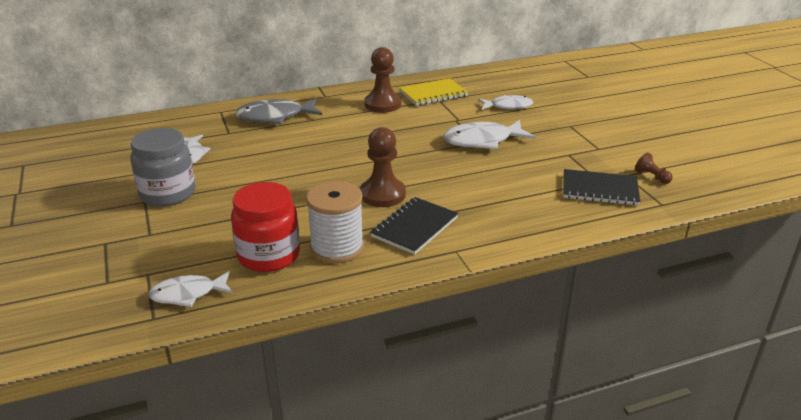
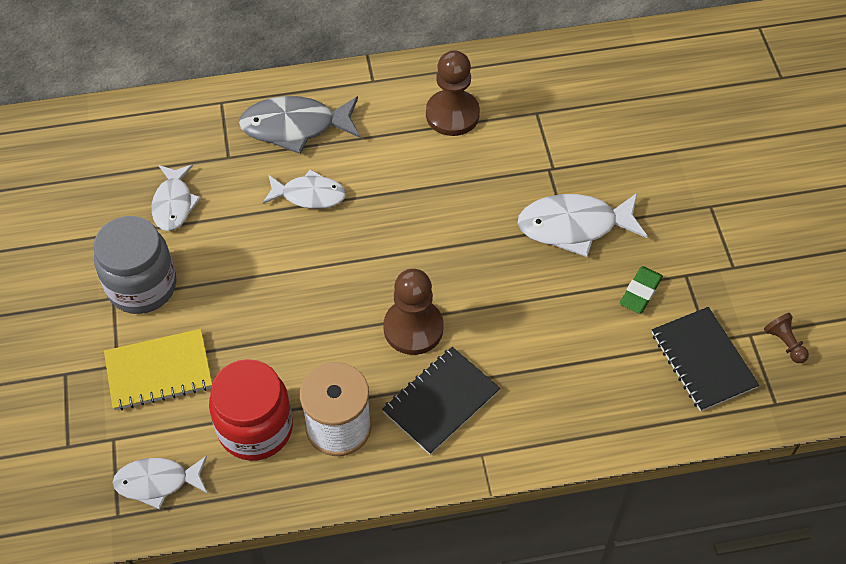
camera: 10 degrees right, 25 degrees up
yellow notebook [400,78,468,106] -> yellow notebook moved to [104,329,212,410]
white fish [478,95,533,110] -> white fish moved to [263,169,346,209]
black notebook [563,169,640,205] -> black notebook turned 45 degrees clockwise [652,307,759,412]
none -> green eraser [620,266,663,314]

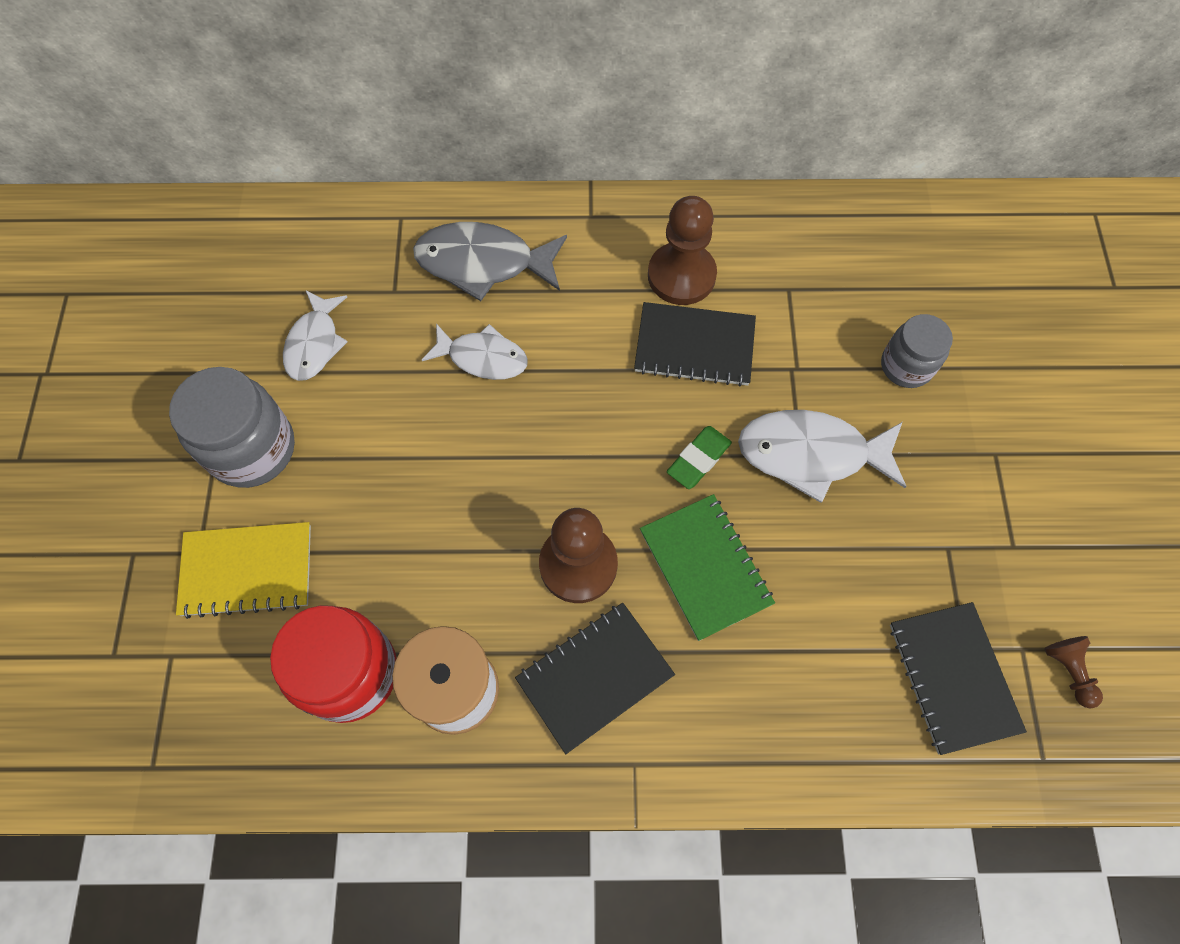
camera: 10 degrees right, 10 degrees up
white fish [112,456,207,509] -> none
green eraser [620,266,663,314] -> green eraser moved to [667,426,732,489]
none -> black notebook [634,302,756,387]
none -> green notebook [640,494,775,641]
none -> grey jar [881,314,953,388]

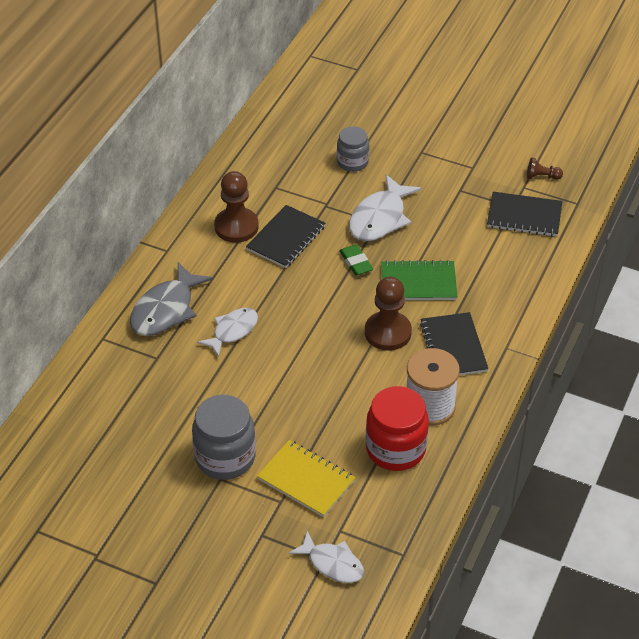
camera: 65 degrees left, 20 degrees down
yellow notebook [176,522,311,619] -> yellow notebook turned 75 degrees counterclockwise [257,440,356,517]
white fish [283,291,348,381] -> white fish moved to [289,531,364,583]

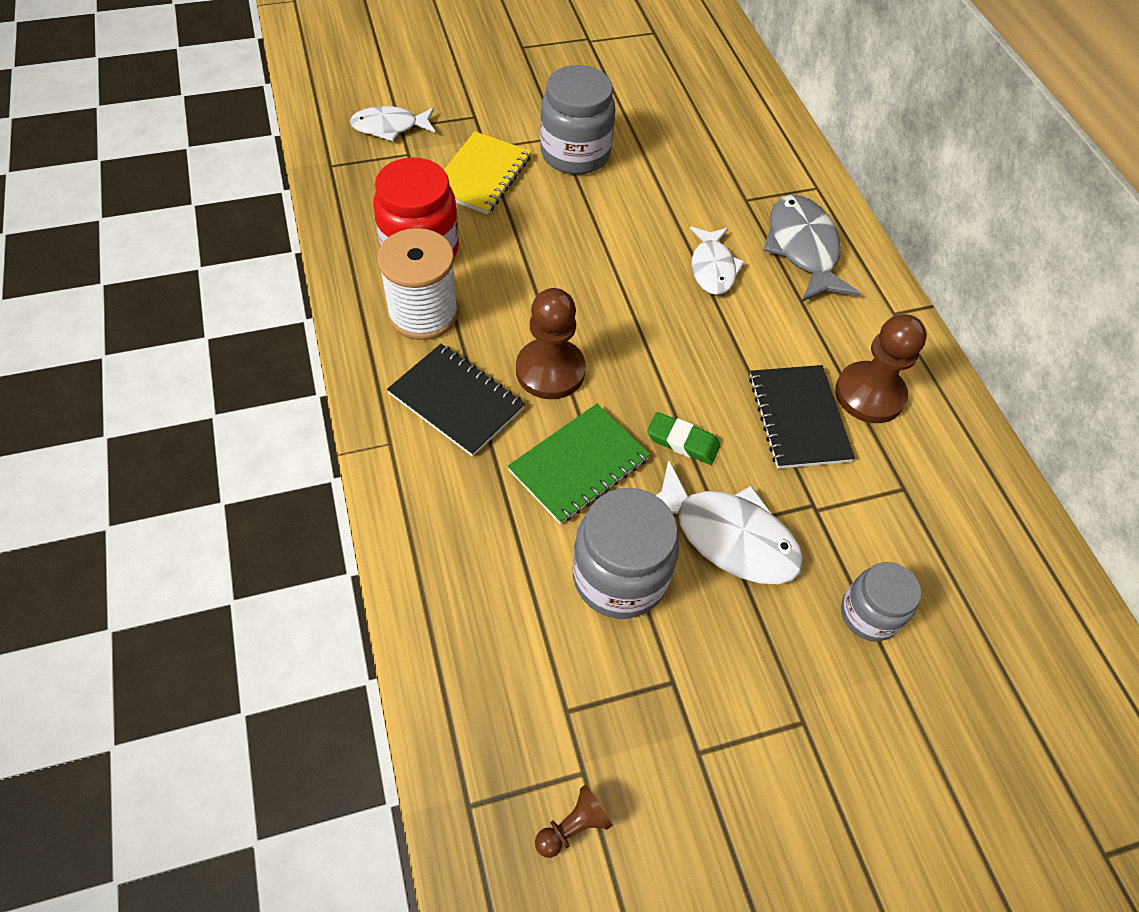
camera: 135 degrees right, 10 degrees up
yellow notebook [257,440,356,517] -> yellow notebook turned 60 degrees counterclockwise [444,131,531,214]
white fish [349,175,422,241] -> white fish turned 135 degrees clockwise [655,460,804,584]
black notebook [487,192,562,237] -> none
none -> grey jar [573,488,679,619]

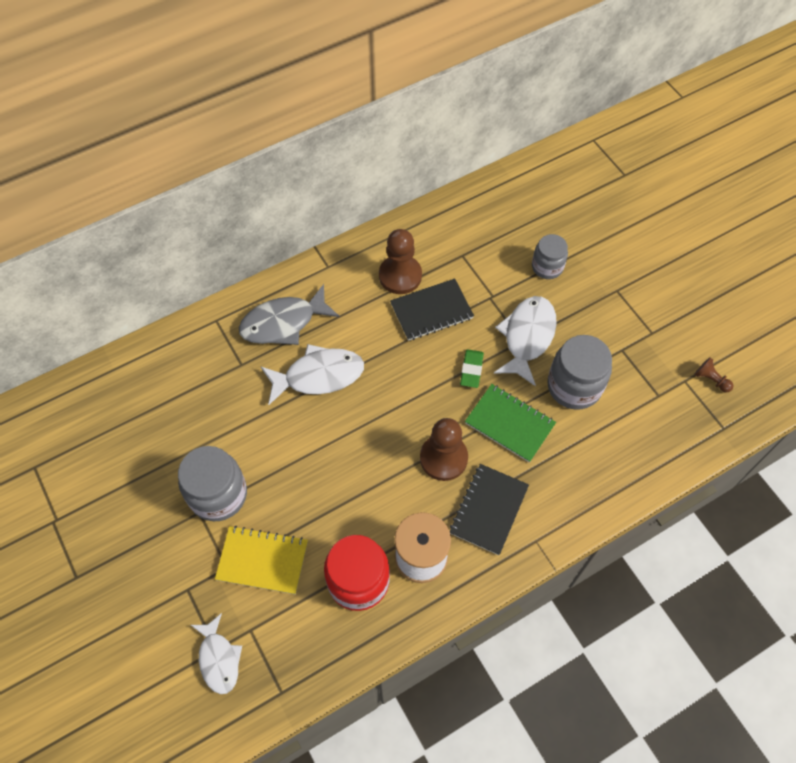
camera: 100 degrees left, 5 degrees up
white fish [690,226,745,295] -> white fish [261,344,364,405], size x1.52

